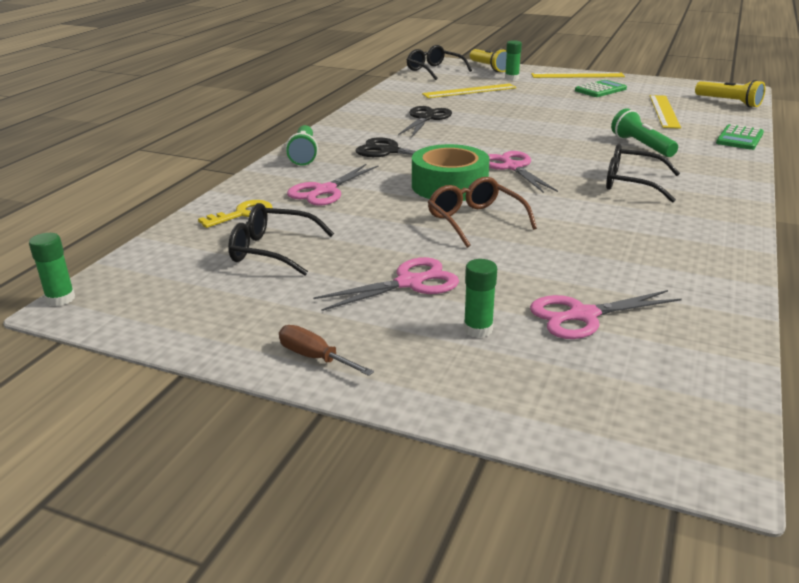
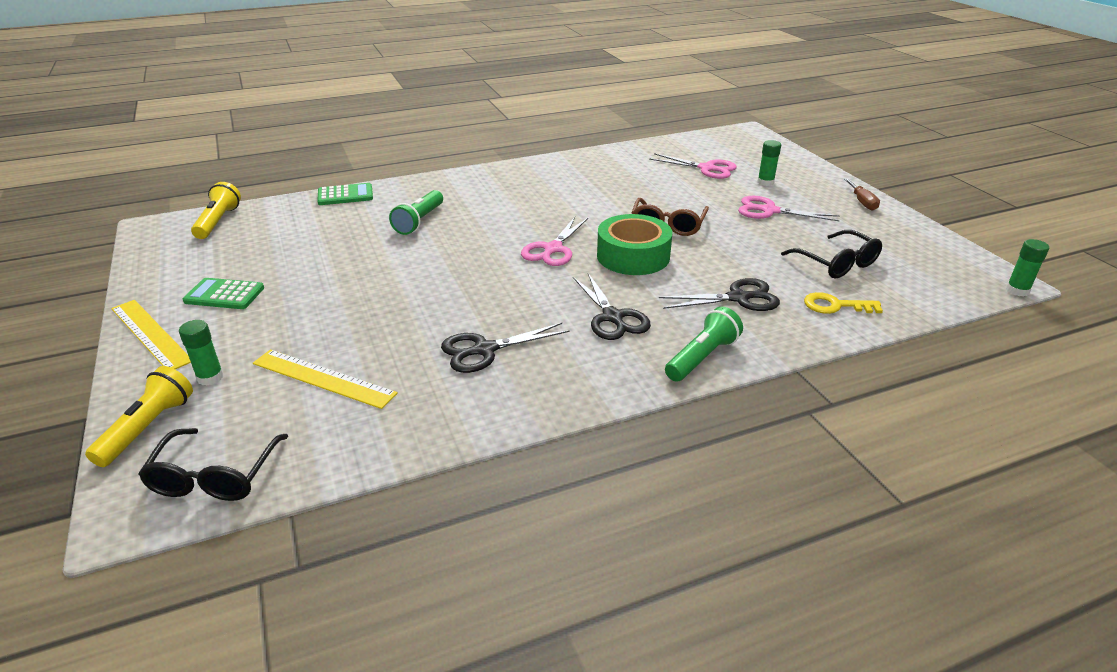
camera: 135 degrees left, 5 degrees up
pink scissors [287,164,379,206] -> black scissors [659,278,780,311]
black glasses [606,144,680,203] -> none
yellow ruler [650,95,681,129] -> none

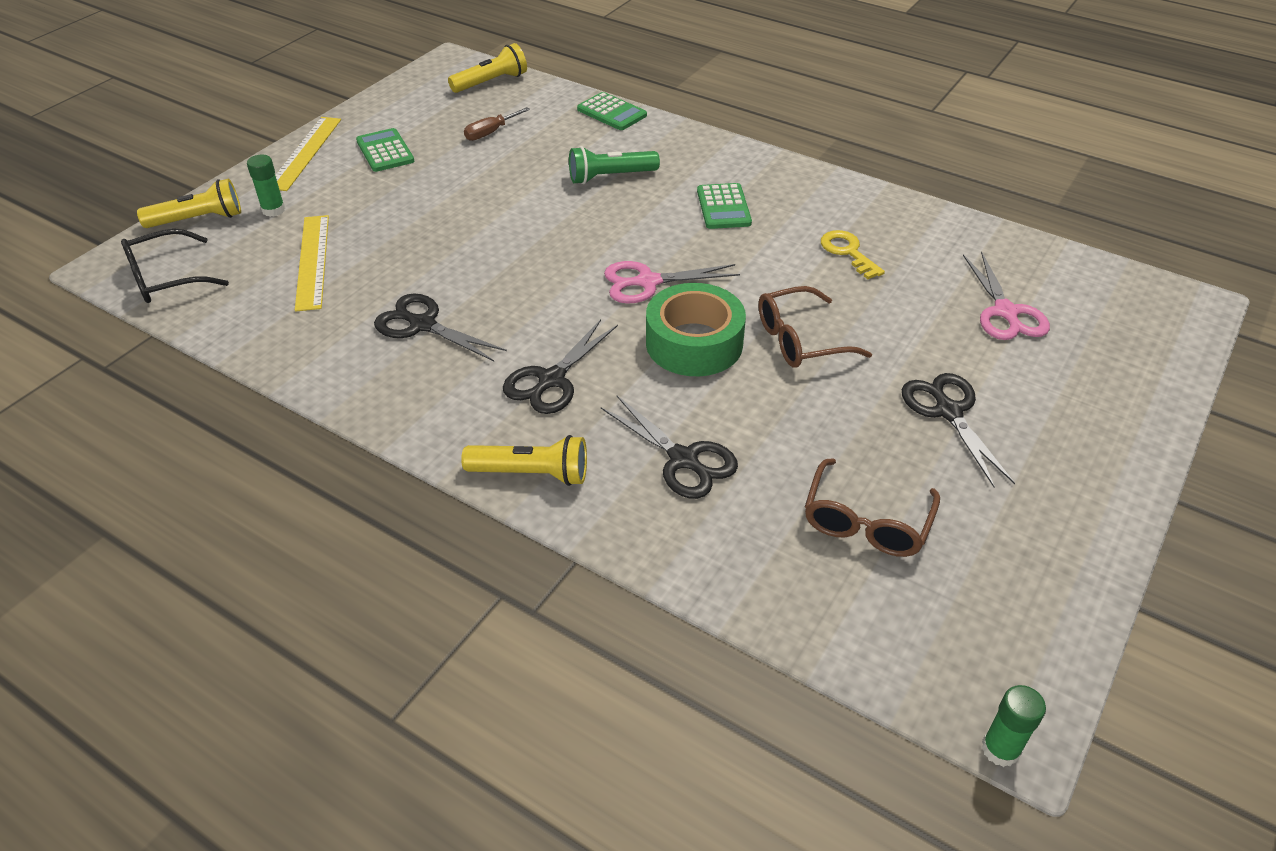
camera: 55 degrees right, 10 degrees up
green flashlight [665,307,743,382] -> yellow flashlight [461,435,587,486]
pink scissors [738,196,840,221] -> black scissors [902,373,1015,487]
green glue stick [757,140,781,186] -> none
black glasses [781,230,882,278] -> brown glasses [805,458,940,557]
yellow key [804,292,883,314] -> yellow key moved to [821,230,885,279]
brown screwdriver [844,178,880,211] -> brown screwdriver moved to [464,107,530,141]
none -> green calculator [697,183,752,229]

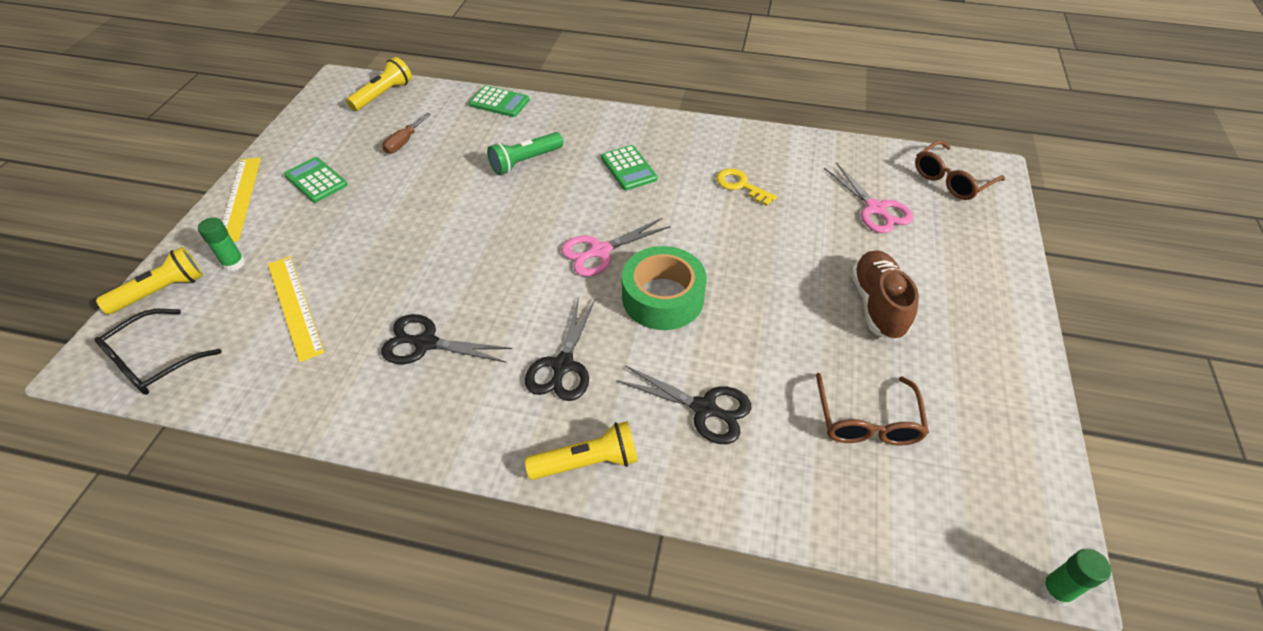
camera: 20 degrees left, 5 degrees up
brown glasses [758,286,872,368] -> brown glasses moved to [915,140,1005,200]
black scissors [902,373,1015,487] -> brown shoe [851,250,919,340]

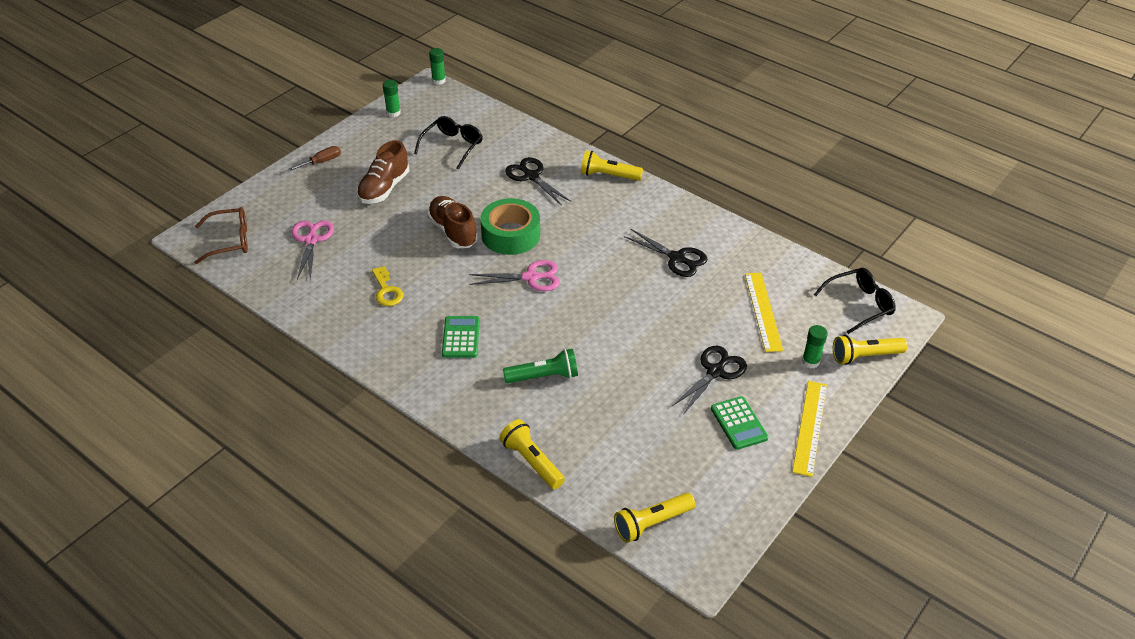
camera: 155 degrees left, 5 degrees down
brown screwdriver [382,113,431,154] -> brown screwdriver moved to [288,146,341,171]
green calculator [469,86,530,117] -> yellow flashlight [499,419,565,489]
black scissors [525,297,595,401] -> black scissors moved to [671,346,747,415]
brown glasses [816,373,929,445] -> black glasses [414,116,483,170]
none -> green glue stick [383,80,401,117]
none -> brown shoe [427,196,478,248]

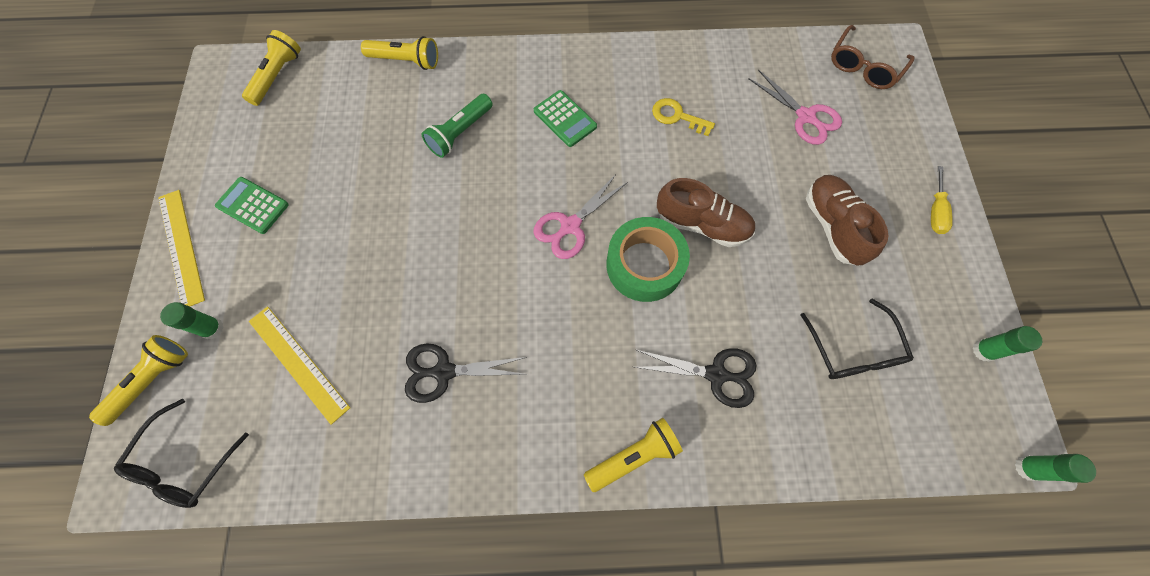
camera: 140 degrees right, 25 degrees up
brown screwdriver [288,146,341,171] -> yellow screwdriver [931,166,953,234]
black scissors [671,346,747,415] -> none

